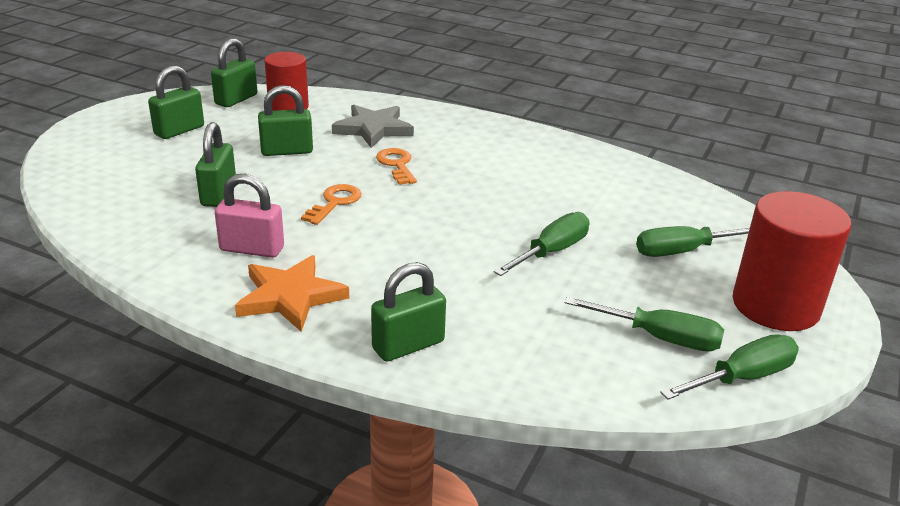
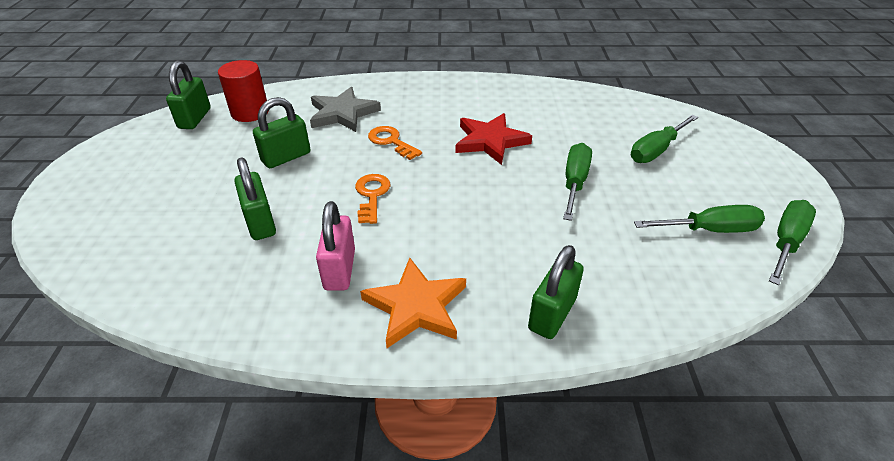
camera: 25 degrees left, 10 degrees up
green padlock [148,66,204,139] -> none
pink padlock [215,174,284,258] -> pink padlock turned 75 degrees counterclockwise [316,201,355,291]
red cylinder [733,191,852,331] -> none
none -> red star [456,113,532,165]

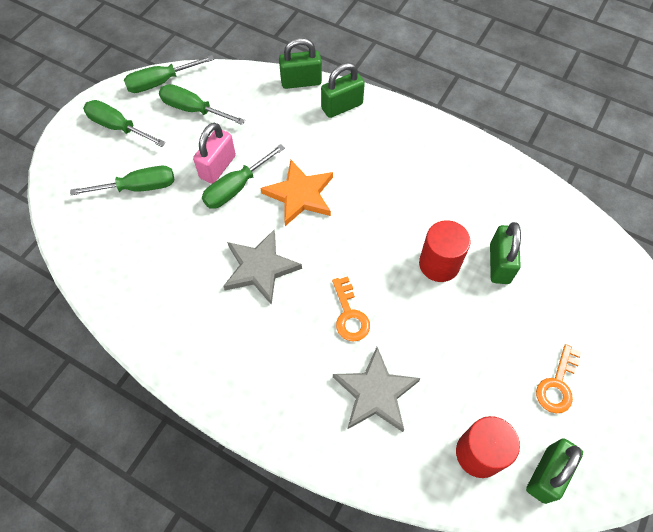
camera: 150 degrees left, 20 degrees up
green padlock [253,97,311,168] -> green padlock moved to [279,38,322,89]
pink padlock [316,201,355,291] -> pink padlock moved to [193,123,236,184]
orange key [355,174,390,224] -> orange key moved to [536,344,582,413]
orange star [360,258,466,348] -> orange star moved to [260,160,333,226]
red star [456,113,532,165] -> grey star [223,230,302,305]
none -> green screwdriver [83,100,166,147]
none -> red cylinder [419,220,471,282]

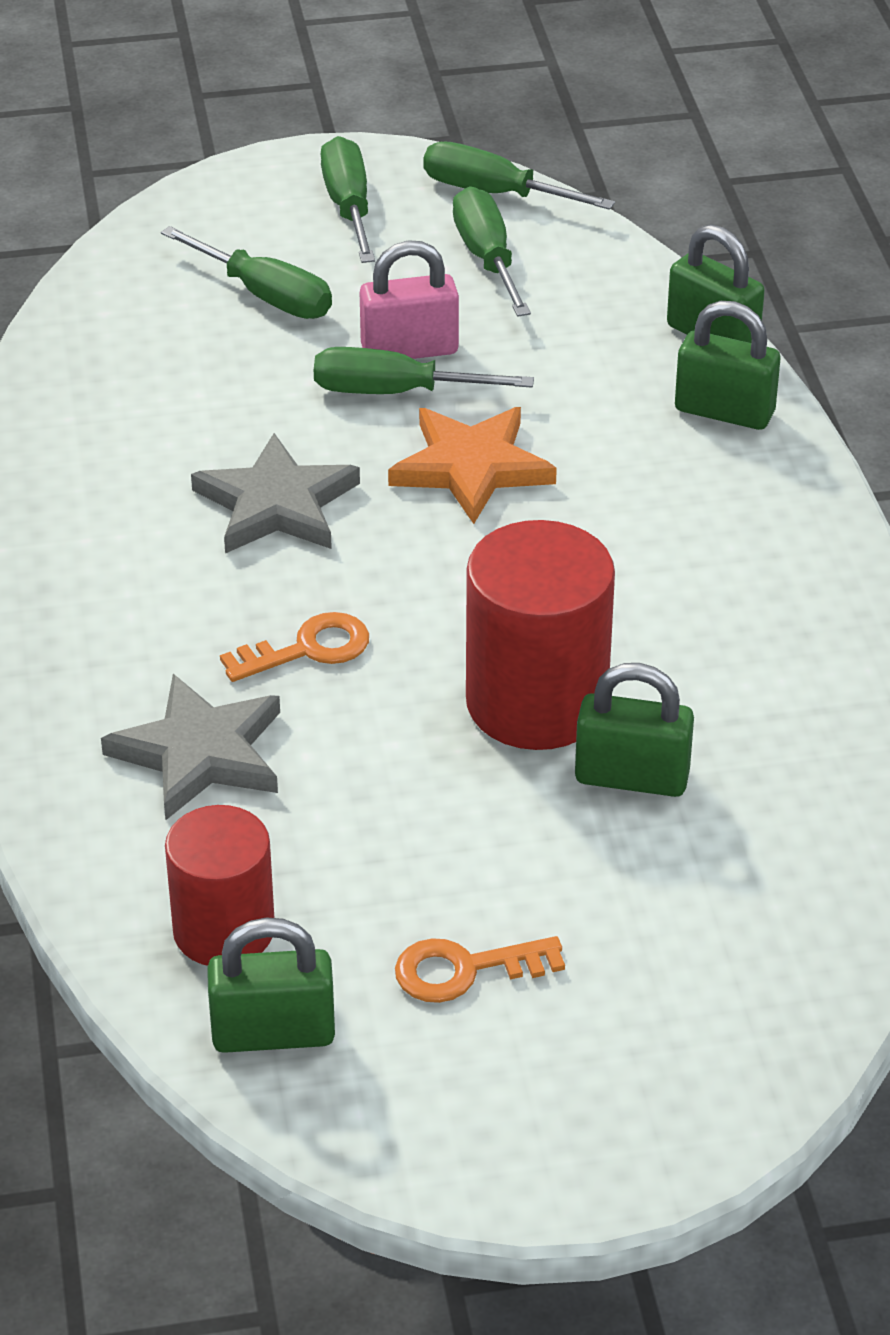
camera: 50 degrees right, 20 degrees down
orange key [332,276,370,342] -> orange key turned 150 degrees counterclockwise [220,612,369,682]
red cylinder [419,220,471,282] -> red cylinder [466,520,615,750], size x1.51
green padlock [490,222,521,284] -> green padlock turned 45 degrees clockwise [575,663,694,797]

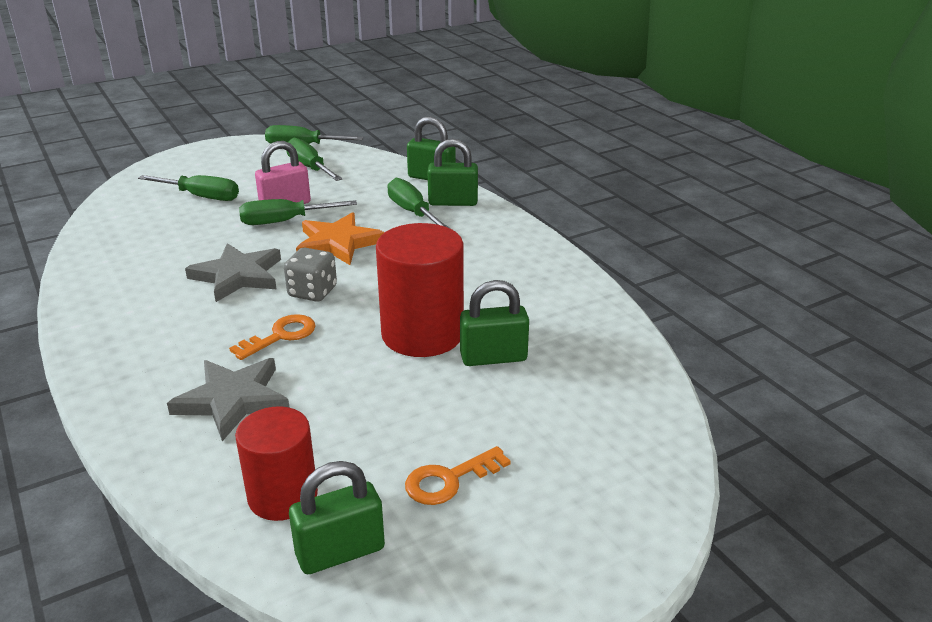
camera: 20 degrees left, 10 degrees down
green screwdriver [321,136,375,263] -> green screwdriver moved to [387,178,451,229]
none -> grey dice [284,248,337,302]

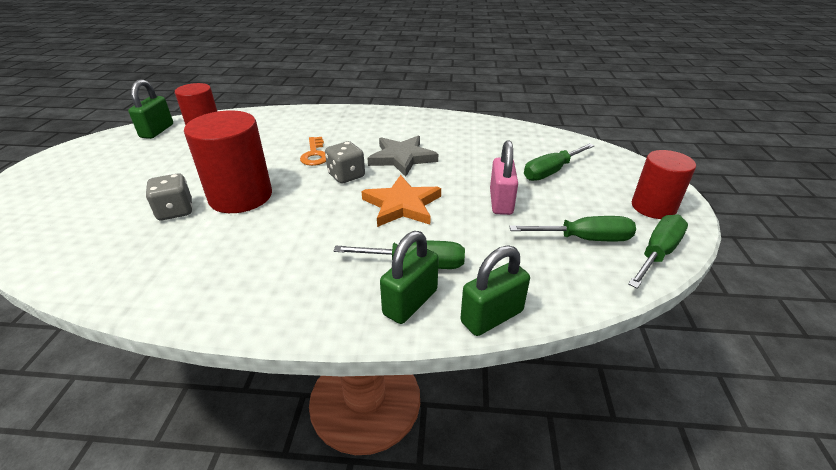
camera: 125 degrees right, 5 degrees up
grey star [167,358,290,441] -> none
green screwdriver [239,199,357,225] -> none
orange key [405,446,511,505] -> none
green padlock [460,280,529,366] -> grey dice [146,173,193,220]
none -> red cylinder [632,150,696,219]

